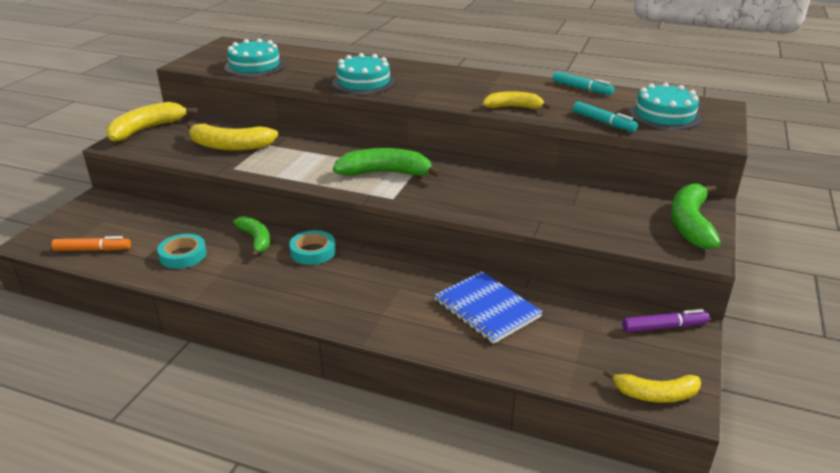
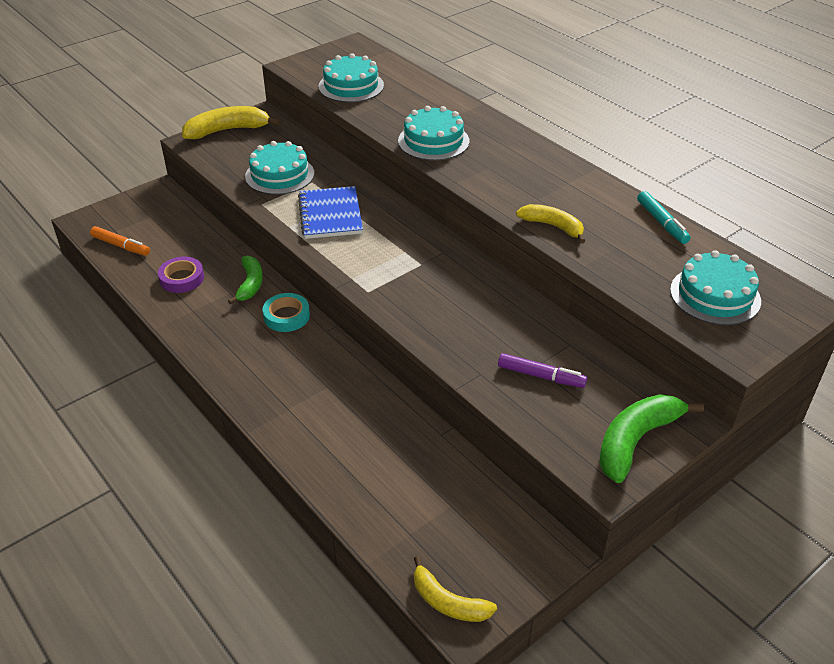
camera: 30 degrees right, 10 degrees up
turquoise tape [157,234,207,269] -> purple tape [158,257,204,293]
yellow banana [186,122,278,151] -> turquoise cake [245,141,314,195]
green banana [333,148,442,177] -> none
blue notebook [434,271,543,344] -> blue notebook moved to [298,186,363,239]
turquoise marker [573,101,638,132] -> none
purple marker [622,309,710,332] -> purple marker moved to [498,353,587,388]

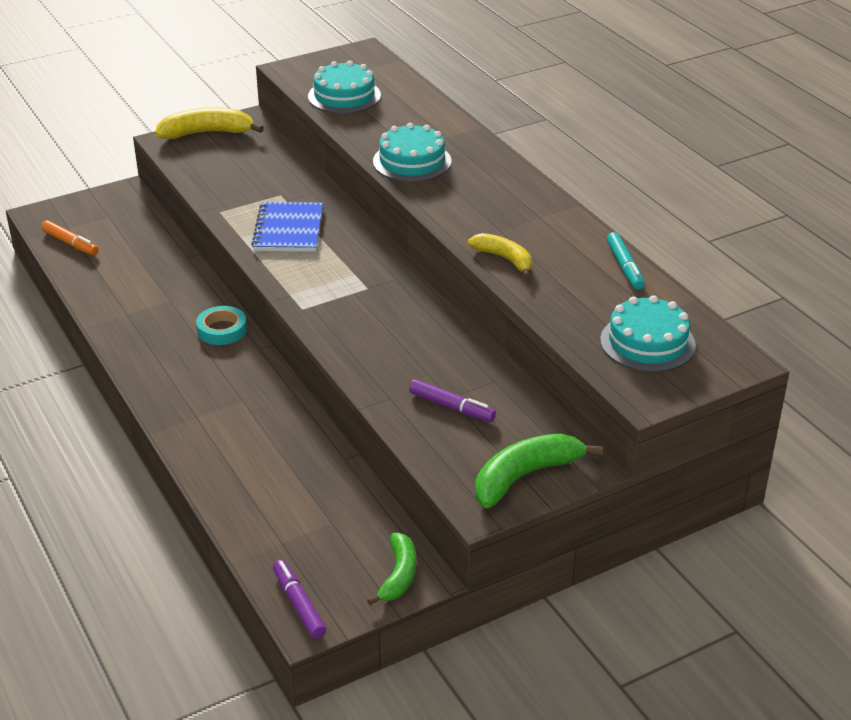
camera: 10 degrees right, 5 degrees down
purple tape [158,257,204,293] -> none
green banana [228,256,263,304] -> green banana moved to [367,533,417,605]
turquoise cake [245,141,314,195] -> none
yellow banana [414,556,497,622] -> purple marker [273,560,326,639]

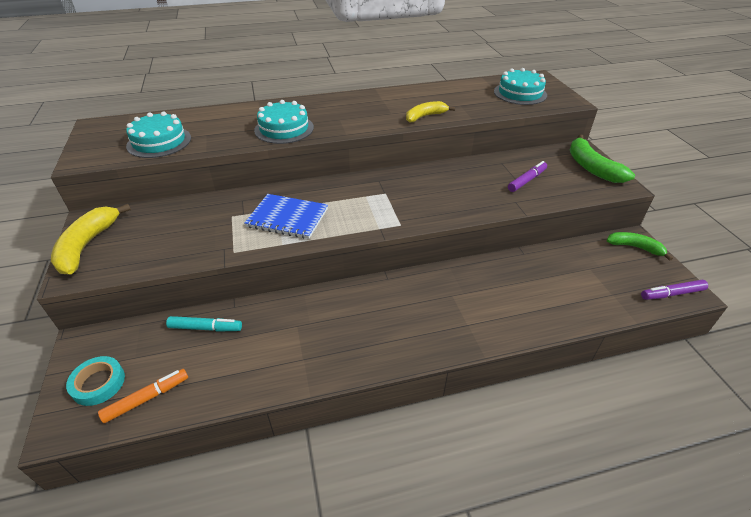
camera: 75 degrees left, 5 degrees up
turquoise tape [196,306,247,345] -> turquoise tape moved to [66,356,125,406]
turquoise marker [607,232,645,290] -> turquoise marker moved to [166,316,242,332]

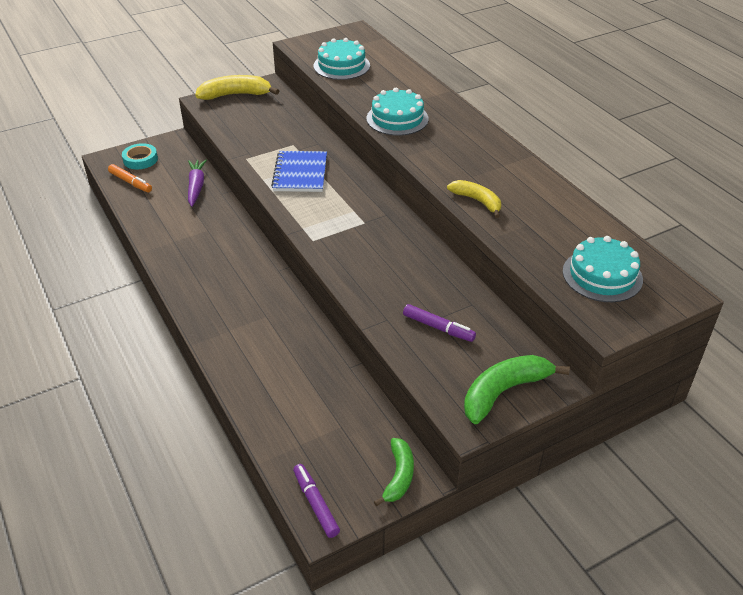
camera: 75 degrees right, 0 degrees up
turquoise marker [166,316,242,332] -> purple carrot [188,159,207,207]

